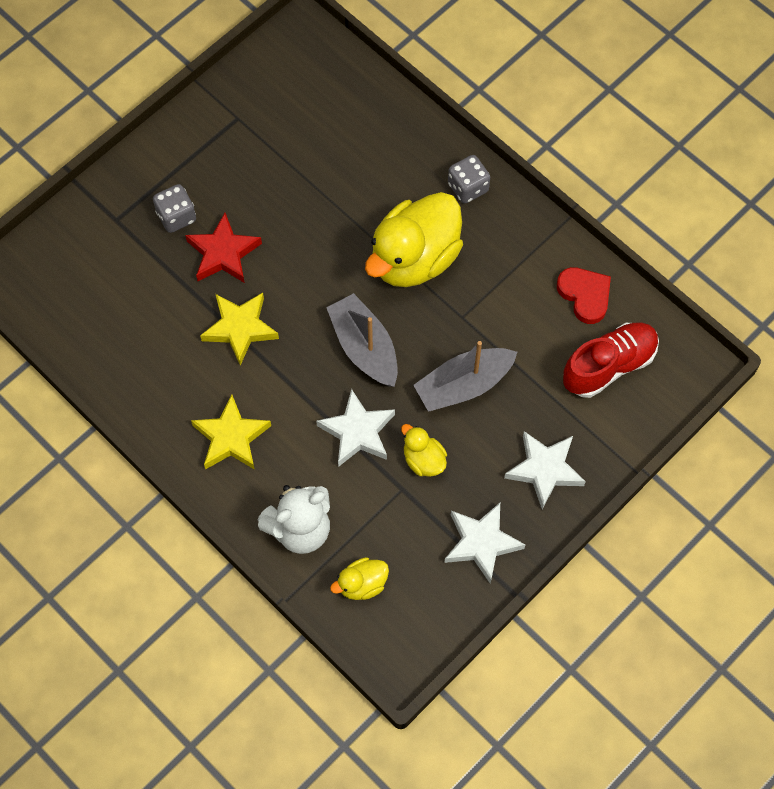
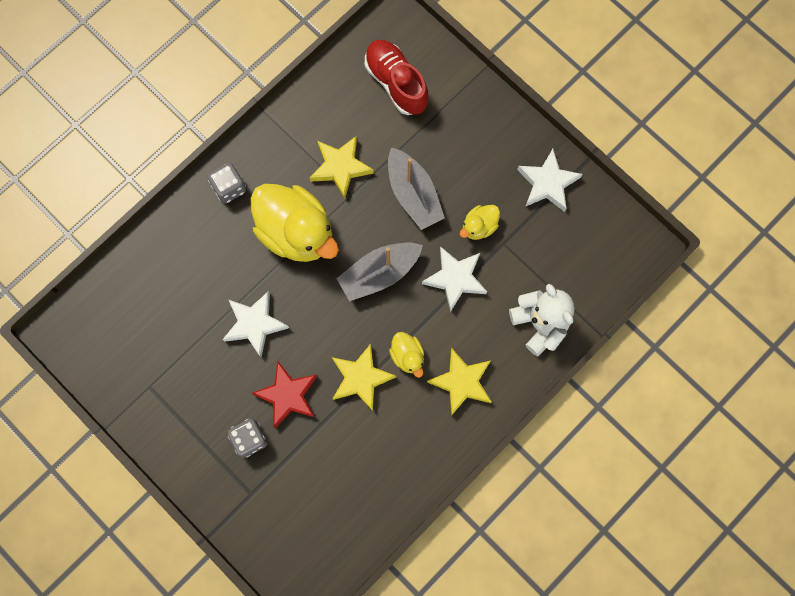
camera: 90 degrees left, 10 degrees up
yellow duck [330,557,389,600] -> yellow duck moved to [389,332,424,378]
white star [504,431,586,509] -> white star moved to [222,291,289,357]
red heart [557,267,611,324] -> none
none -> yellow star [310,136,374,199]

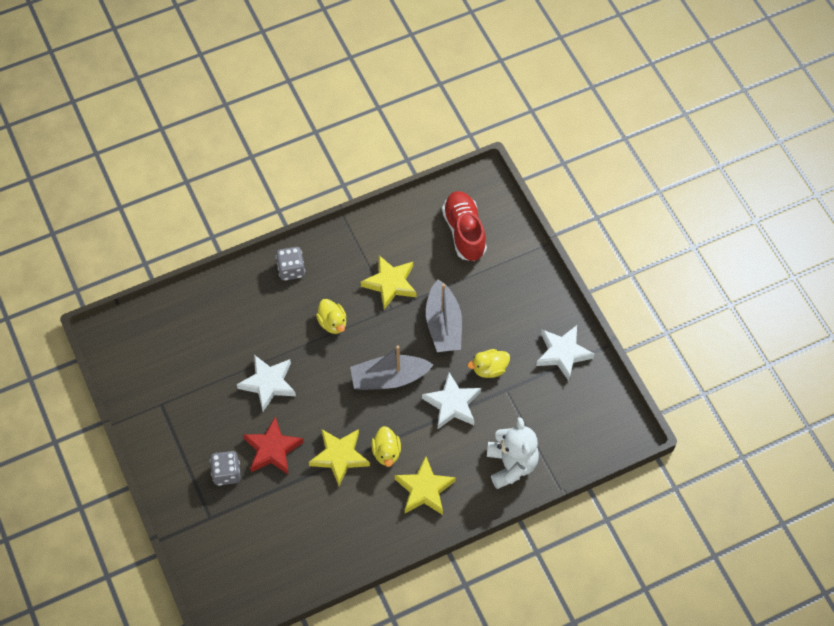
camera: 20 degrees right, 15 degrees down
yellow duck [251,184,339,262] -> yellow duck [316,299,346,334], size x0.46

